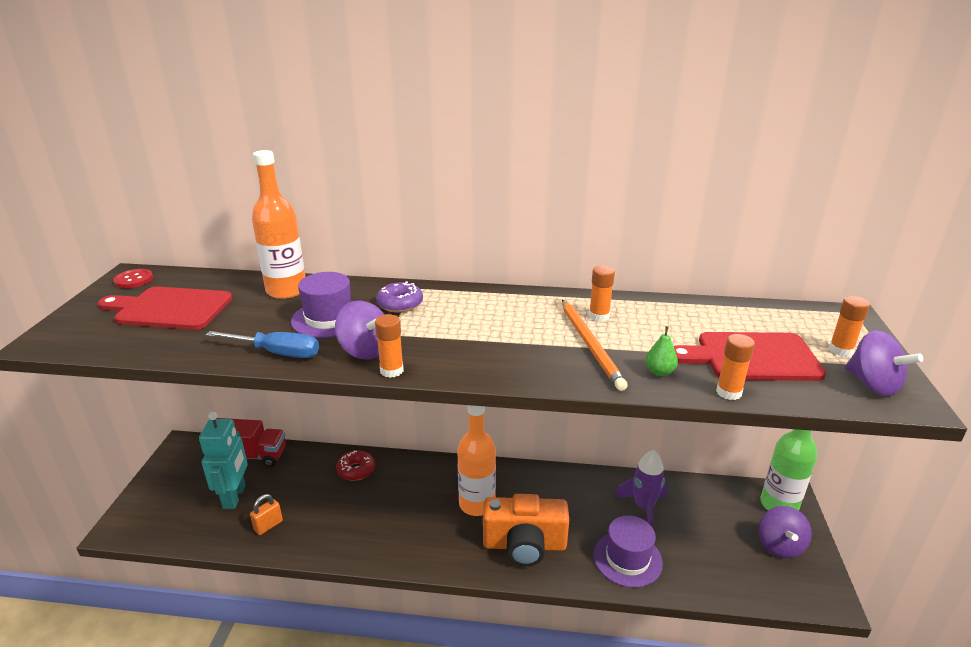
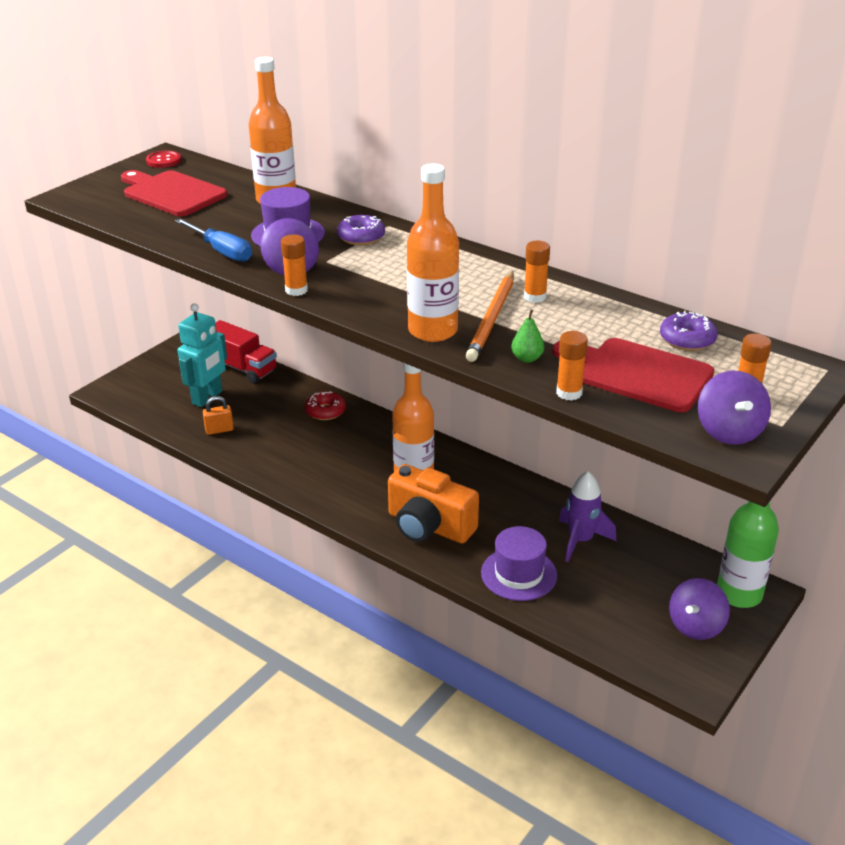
camera: 30 degrees right, 5 degrees up
none -> orange bottle [407,163,459,342]
none -> purple donut [660,311,718,351]

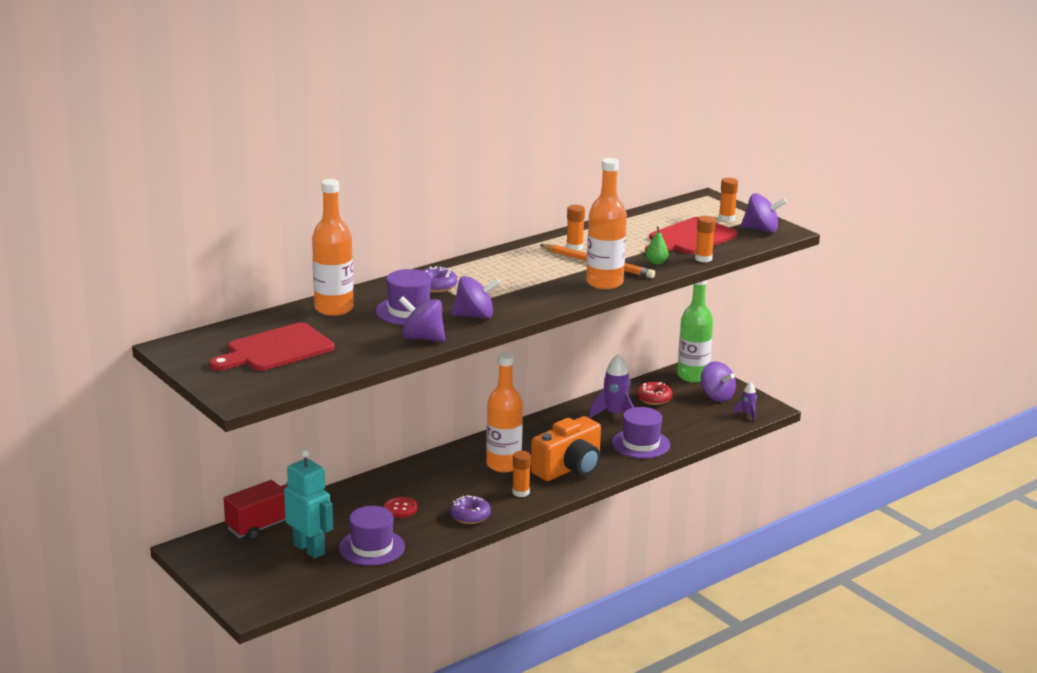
camera: 75 degrees left, 10 degrees down
red button [146,151,181,168] -> red button moved to [384,497,417,518]
blue screwdriver [175,218,252,262] -> purple spinning top [399,296,445,342]
orange padlock [203,396,234,435] -> purple hat [339,506,405,566]
orange glue stick [281,235,308,296] -> orange glue stick moved to [512,451,531,497]
red donut [305,391,346,420] -> red donut moved to [636,382,672,405]
purple donut [660,311,718,351] -> purple donut moved to [450,495,491,524]
none -> purple rocket [733,382,757,422]

